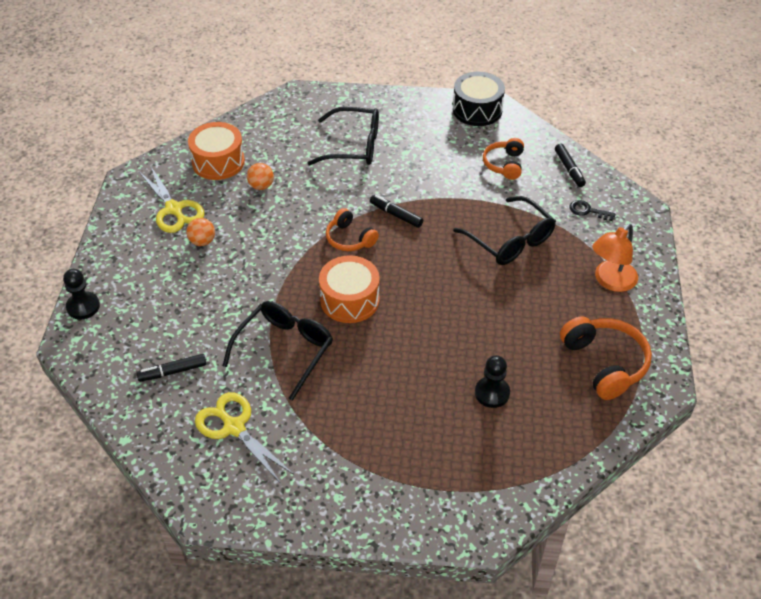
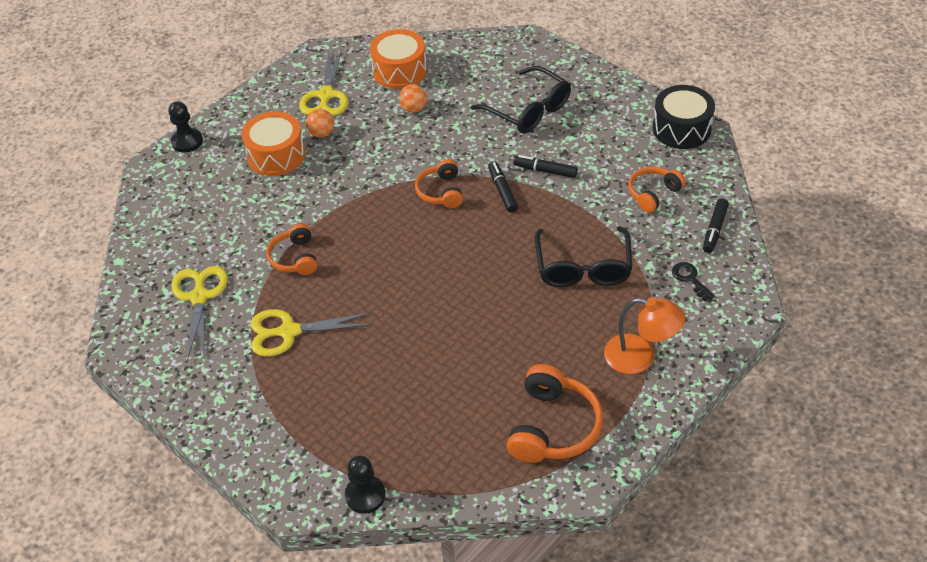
camera: 40 degrees right, 0 degrees up
black marker [136,354,207,382] -> black marker moved to [513,155,578,178]
black glasses [223,301,333,401] -> orange headphones [266,224,317,275]
orange drum [319,255,380,323] -> orange drum moved to [242,111,305,176]
black pawn [475,355,510,408] -> black pawn moved to [345,455,386,514]
orange lamp [592,224,638,292] -> orange lamp turned 150 degrees counterclockwise [604,297,685,374]
none -> yellow scissors [251,309,373,357]

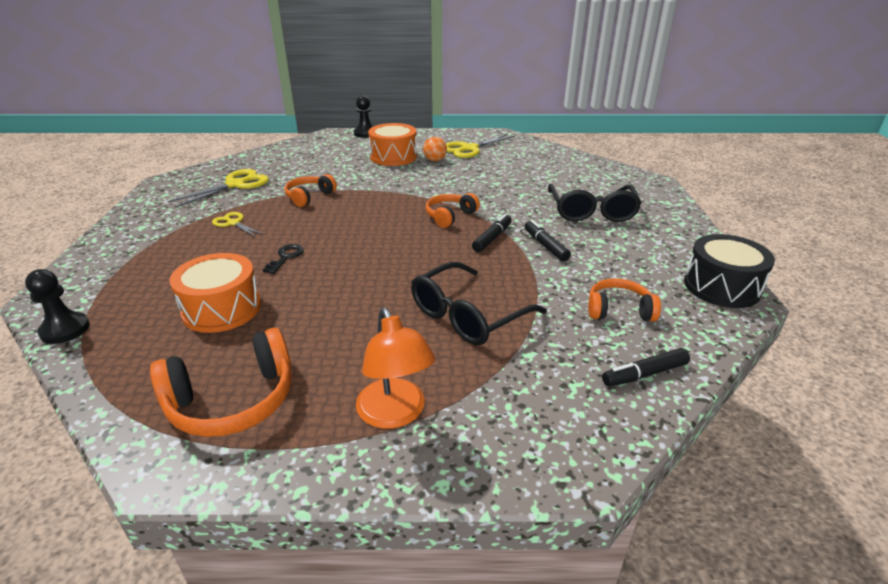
camera: 45 degrees right, 15 degrees down
yellow scissors [251,309,373,357] -> yellow scissors [212,212,263,237], size x0.59
orange drum [370,29,427,89] -> orange drum moved to [170,253,261,333]
orange ball [399,84,427,113] -> none
black key [672,262,715,301] -> black key moved to [263,244,304,274]

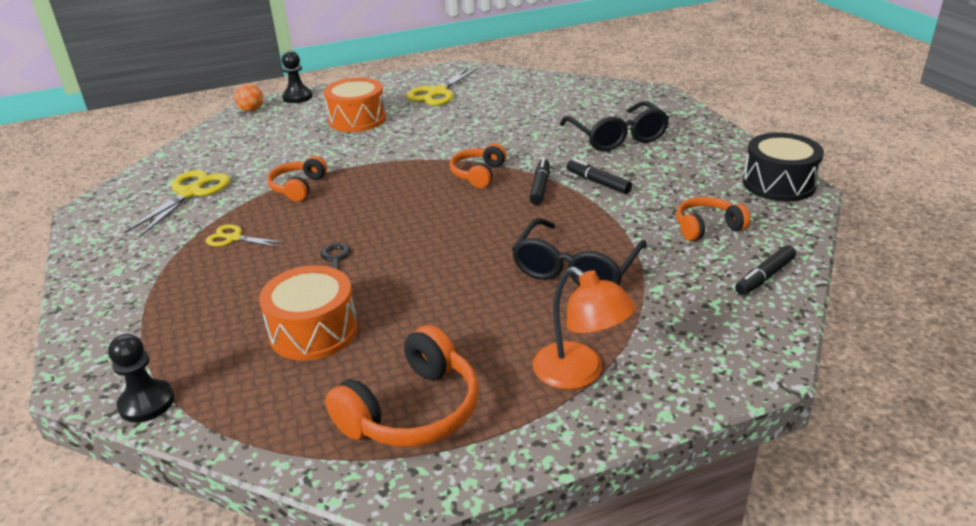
camera: 20 degrees left, 0 degrees up
orange ball [423,137,447,161] -> orange ball moved to [234,84,263,112]

